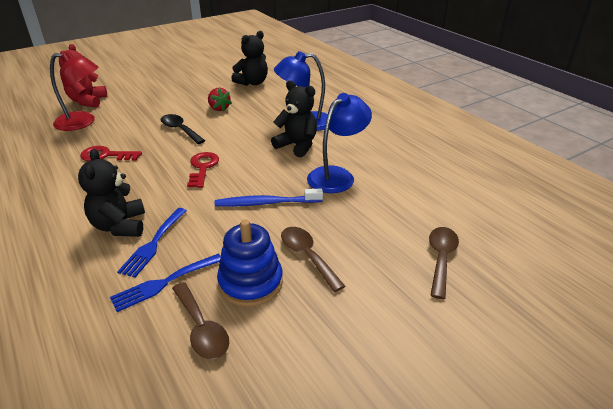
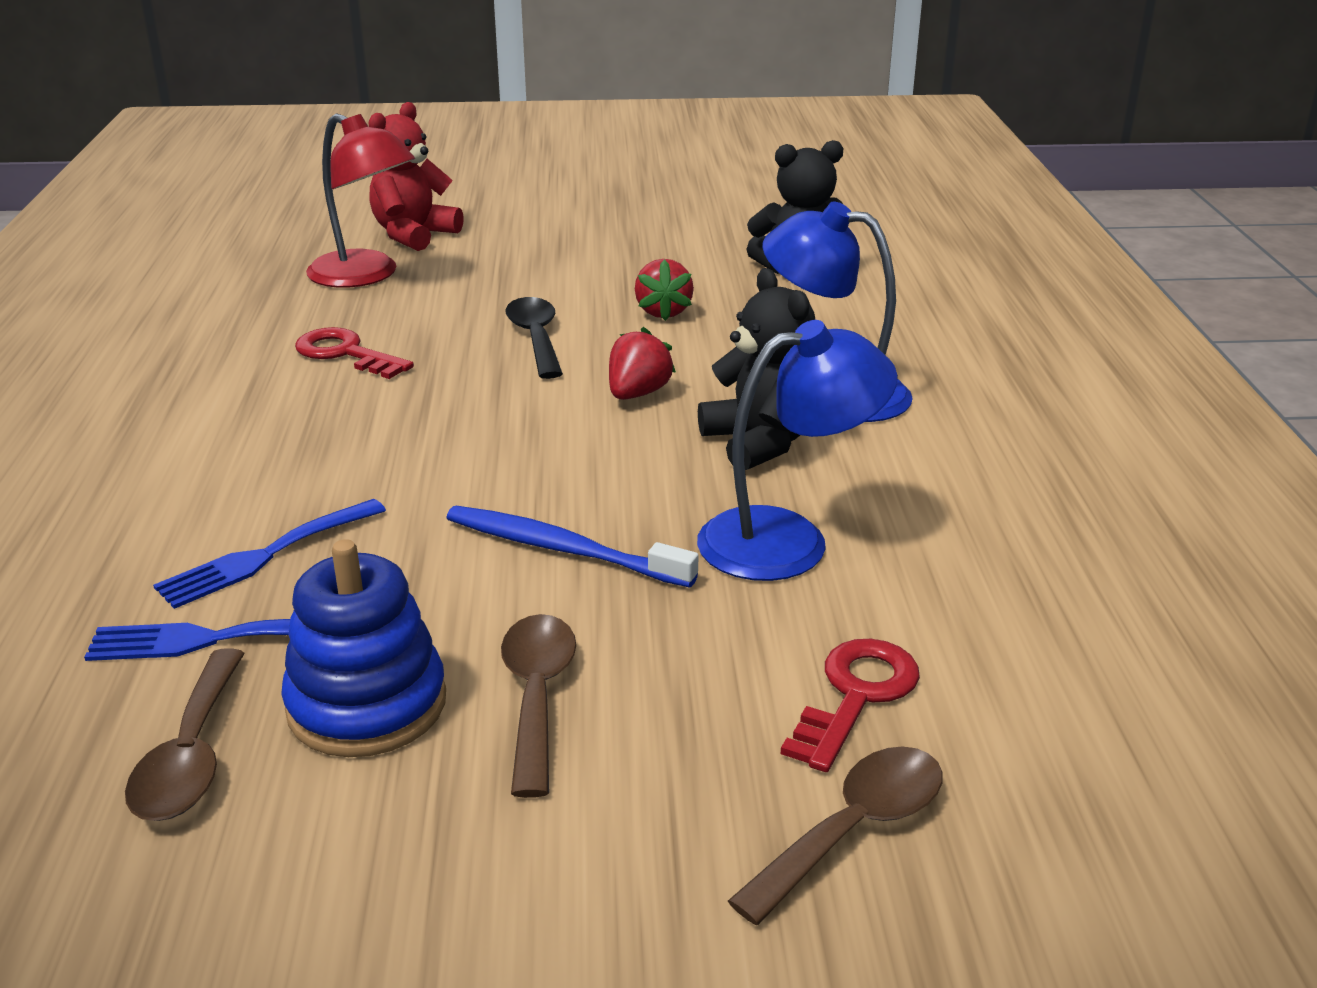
camera: 30 degrees right, 5 degrees down
black teddy bear [78,149,145,237] -> none
red key [187,152,219,188] -> red key moved to [781,639,920,772]
none -> red strawberry [609,327,676,400]

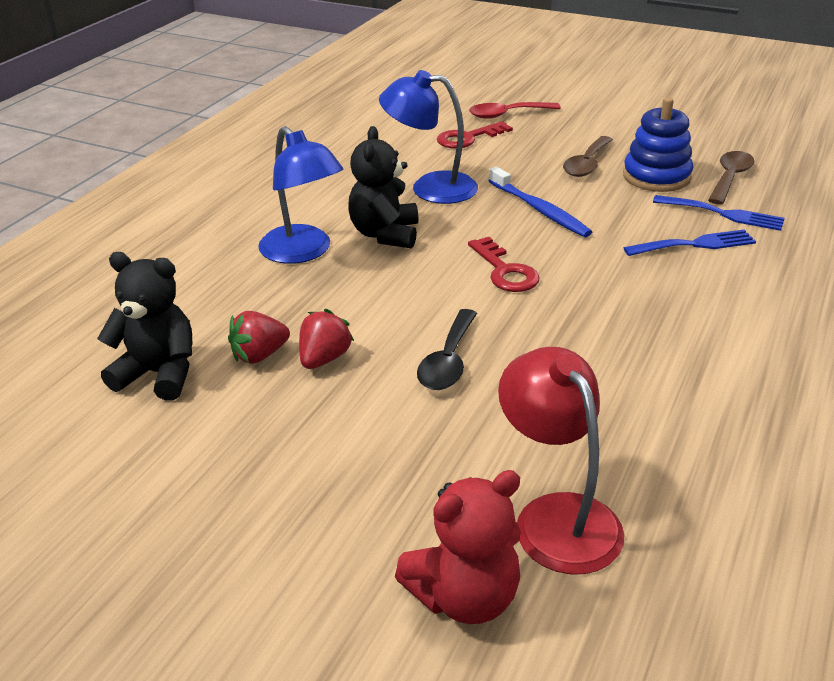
camera: 150 degrees left, 5 degrees up
red key [295,327,414,379] -> red key moved to [468,237,540,292]
red strawberry [609,327,676,400] -> red strawberry moved to [228,311,290,364]
brown spoon [728,746,943,925] -> red spoon [469,102,561,119]

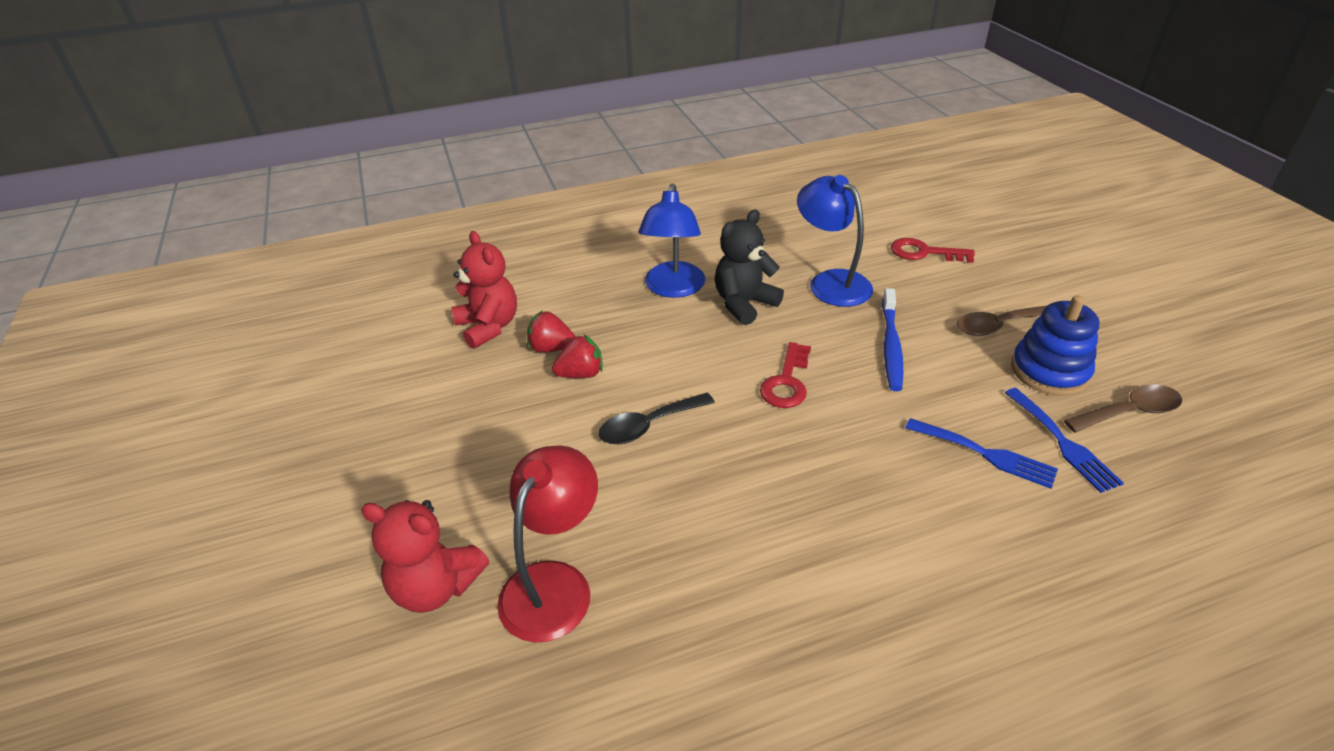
camera: 45 degrees right, 5 degrees up
black teddy bear [97,252,192,401] -> red teddy bear [451,231,517,349]
red spoon [469,102,561,119] -> none

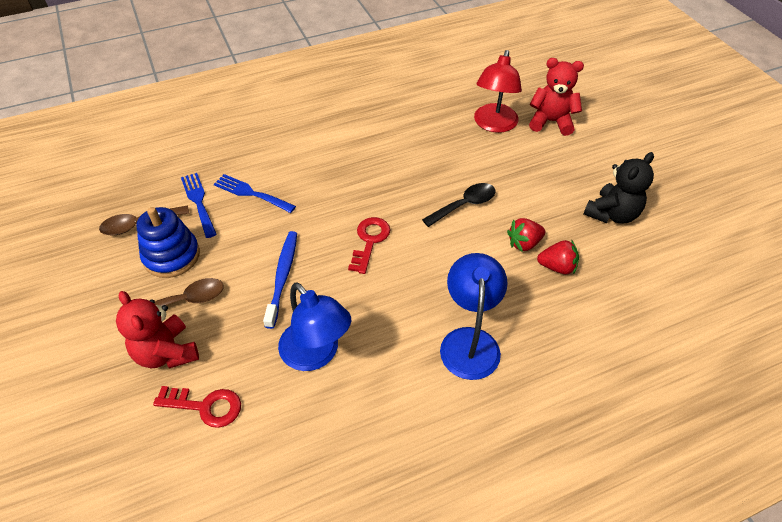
camera: 175 degrees right, 10 degrees up
red teddy bear [451,231,517,349] -> red teddy bear moved to [116,291,199,368]
black teddy bear [715,209,784,325] -> black teddy bear moved to [584,152,654,224]

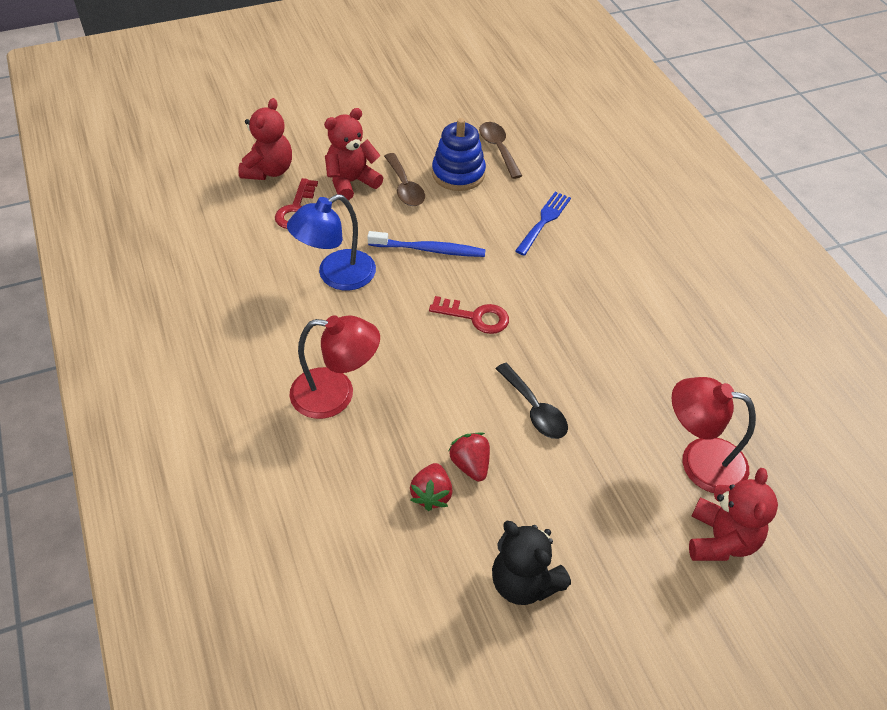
camera: 90 degrees right, 0 degrees up
blue fork [181,173,217,238] -> none
blue lamp [440,253,508,380] -> red lamp [289,315,380,419]
none -> red teddy bear [238,98,292,180]

